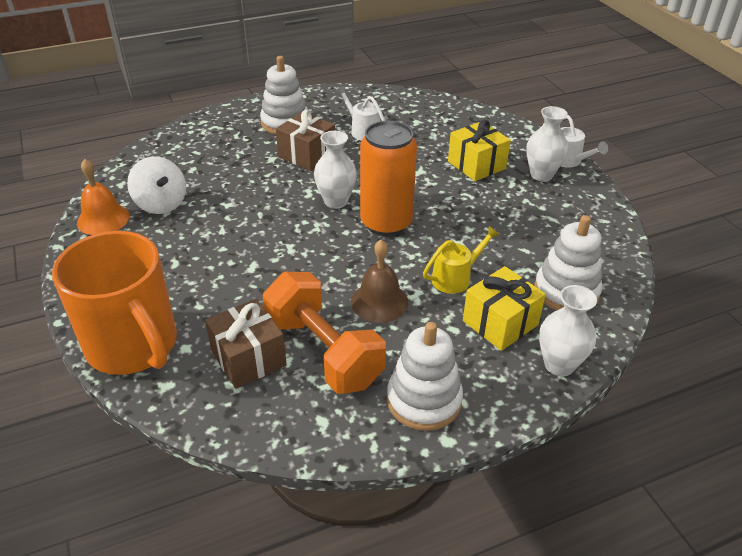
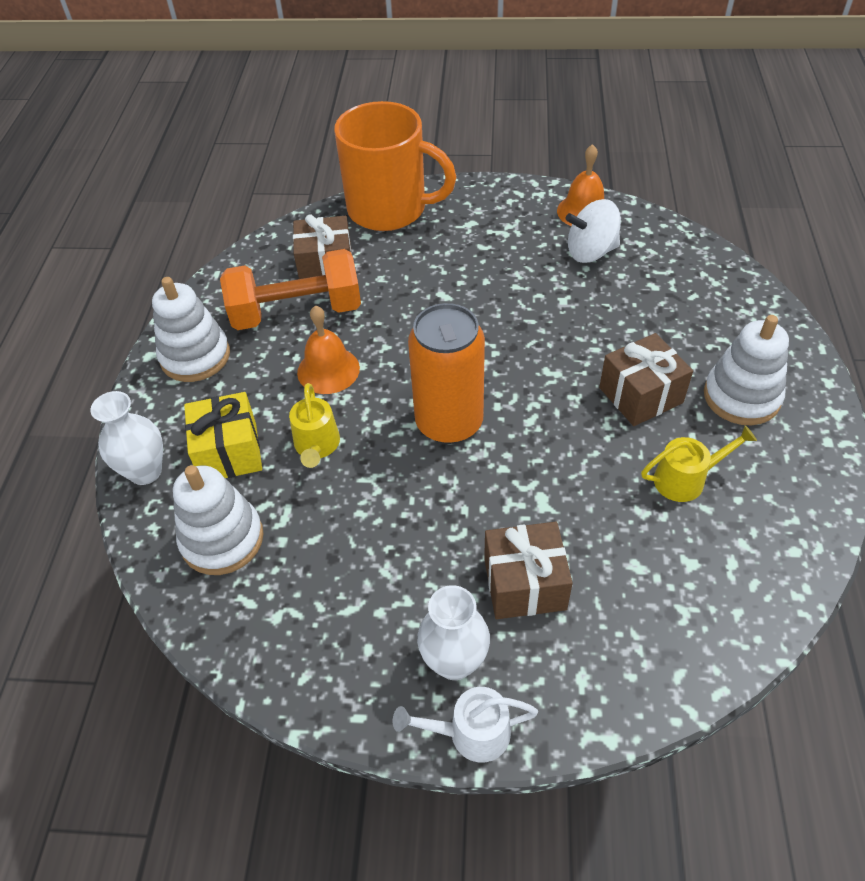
camera: 120 degrees right, 10 degrees up
orange mug [52,231,177,375] -> orange mug turned 150 degrees counterclockwise [334,101,456,231]
white vase [314,131,357,209] -> none
white watering can [335,86,385,140] -> yellow watering can [641,425,757,502]
brown bell [351,240,408,323] -> orange bell [297,305,360,394]
yellow gift [448,120,511,181] -> brown gift [484,522,573,619]

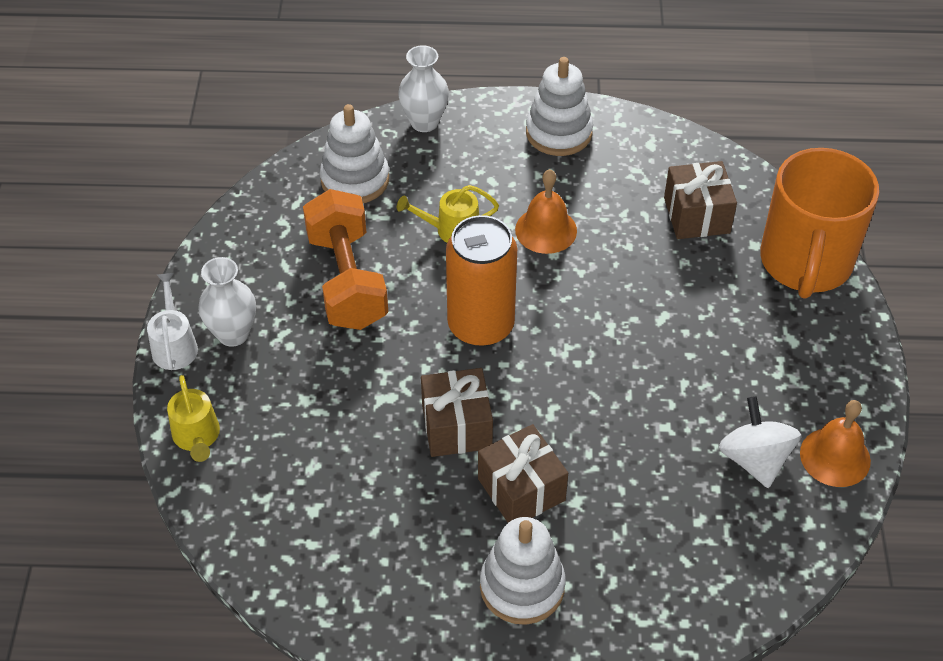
camera: 85 degrees right, 0 degrees up
yellow gift [184,392,262,478] -> none
orange dumbbell [220,249,361,330] -> orange dumbbell moved to [303,189,388,330]
brown gift [484,522,573,619] -> brown gift moved to [421,368,493,457]
yellow watering can [641,425,757,502] -> yellow watering can moved to [167,375,220,462]

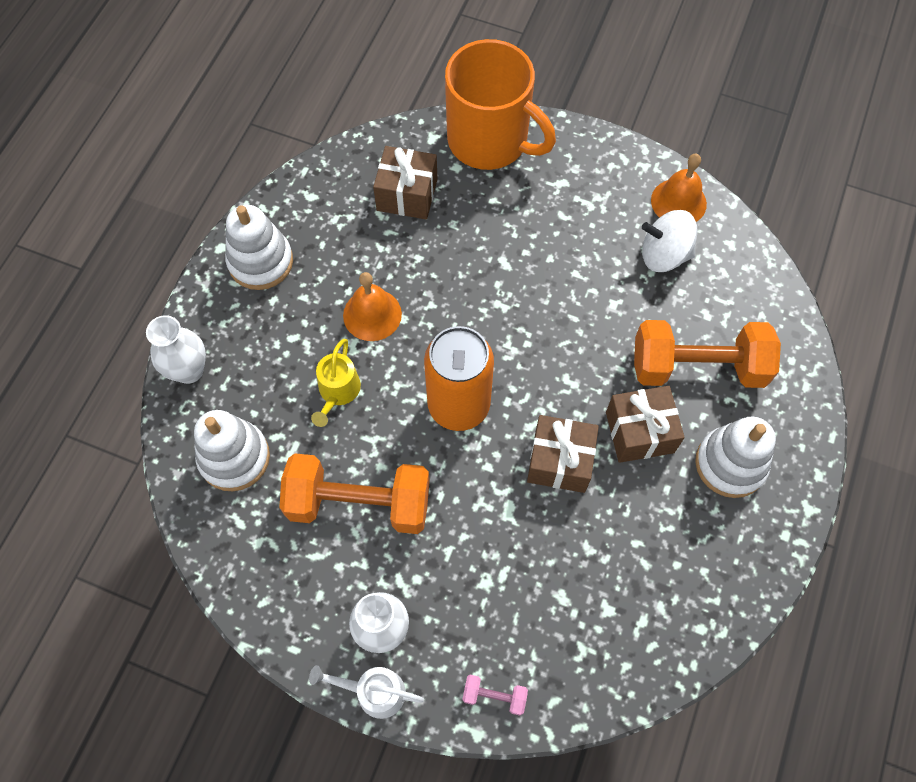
camera: 70 degrees left, 15 degrees up
yellow watering can [167,375,220,462] -> pink dumbbell [462,675,528,716]
none -> orange dumbbell [634,320,781,388]

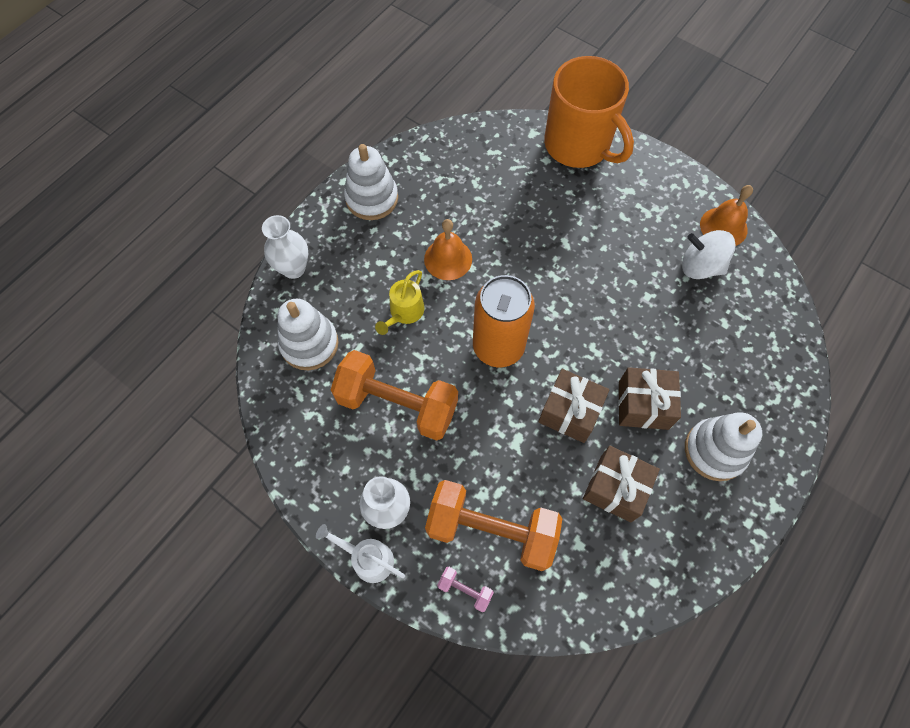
camera: 15 degrees right, 0 degrees up
brown gift [373,146,437,219] -> brown gift moved to [583,446,660,523]
orange dumbbell [634,320,781,388] -> orange dumbbell moved to [425,480,563,571]

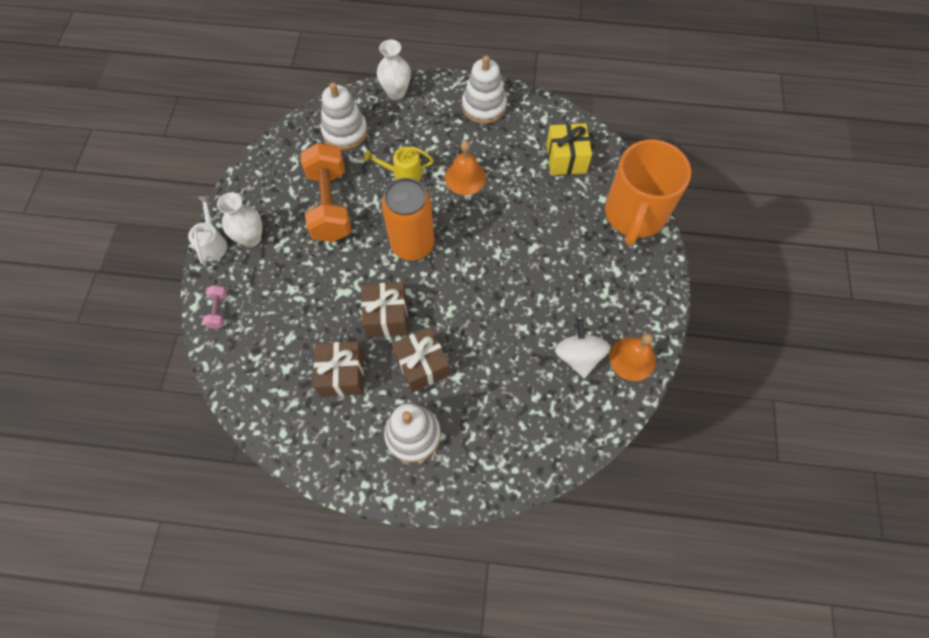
camera: 60 degrees right, 0 degrees up
orange dumbbell [425,480,563,571] -> none
none -> yellow gift [546,123,592,175]

